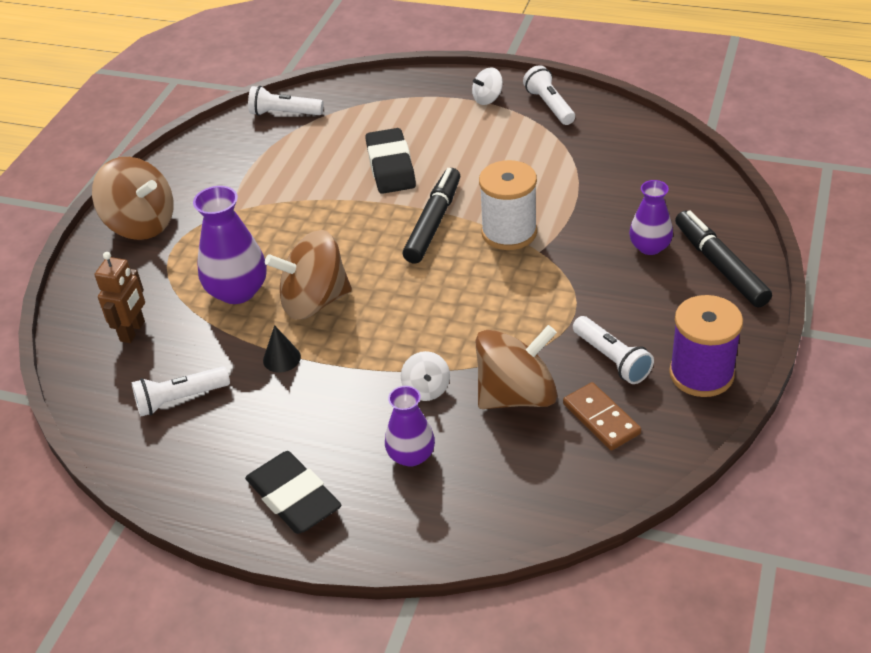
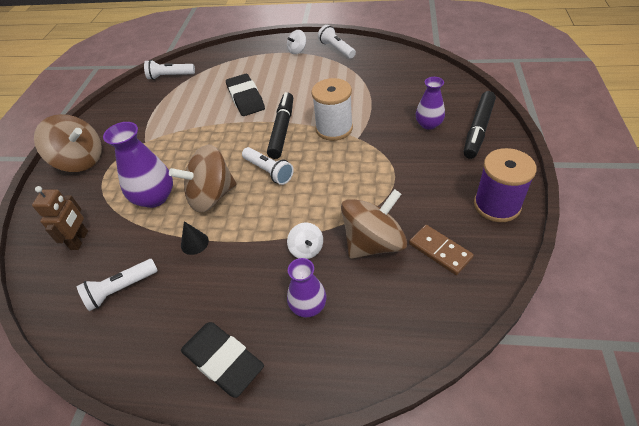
camera: 10 degrees left, 5 degrees up
white flashlight [573,316,654,384] -> white flashlight moved to [242,147,294,185]
black marker [675,210,772,308] -> black marker turned 120 degrees counterclockwise [464,91,496,159]

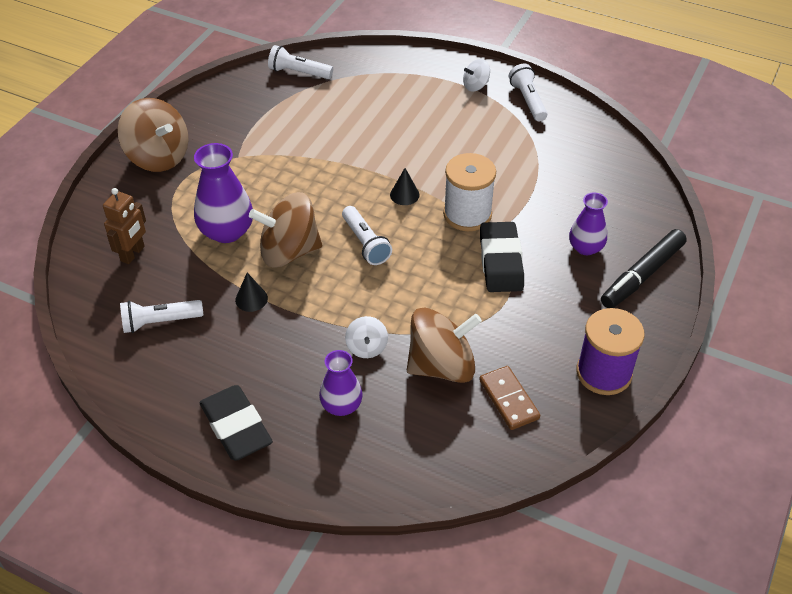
camera: 15 degrees right, 0 degrees up
black eraser [226,74,265,116] -> black eraser moved to [480,222,524,292]
black marker [267,92,293,159] -> black cone [390,168,420,205]

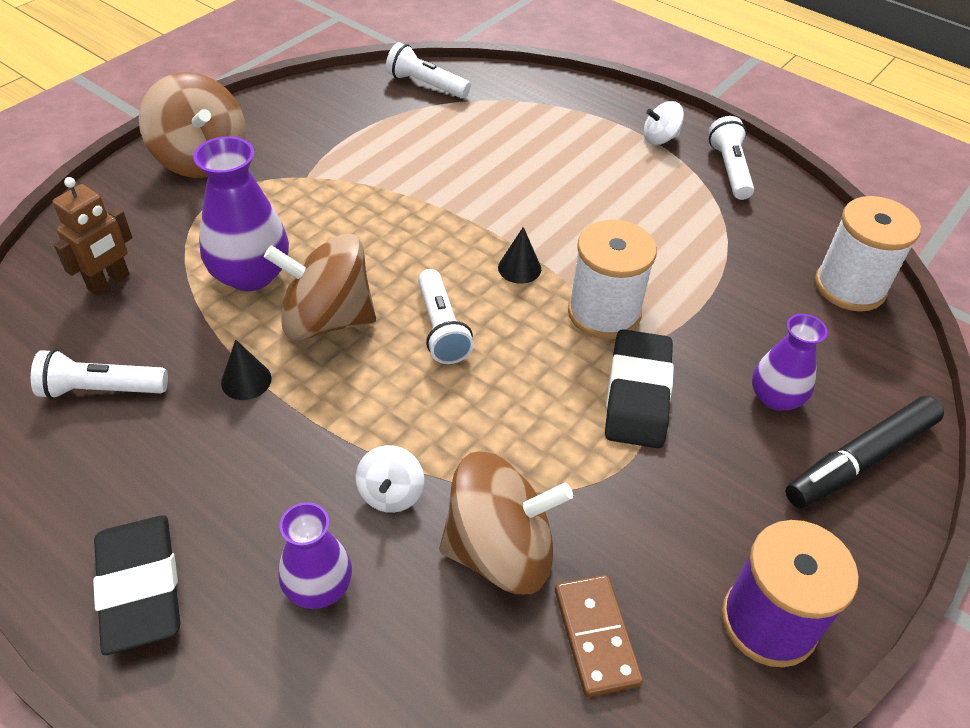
camera: 10 degrees right, 0 degrees up
none -> white spool [815,196,921,312]

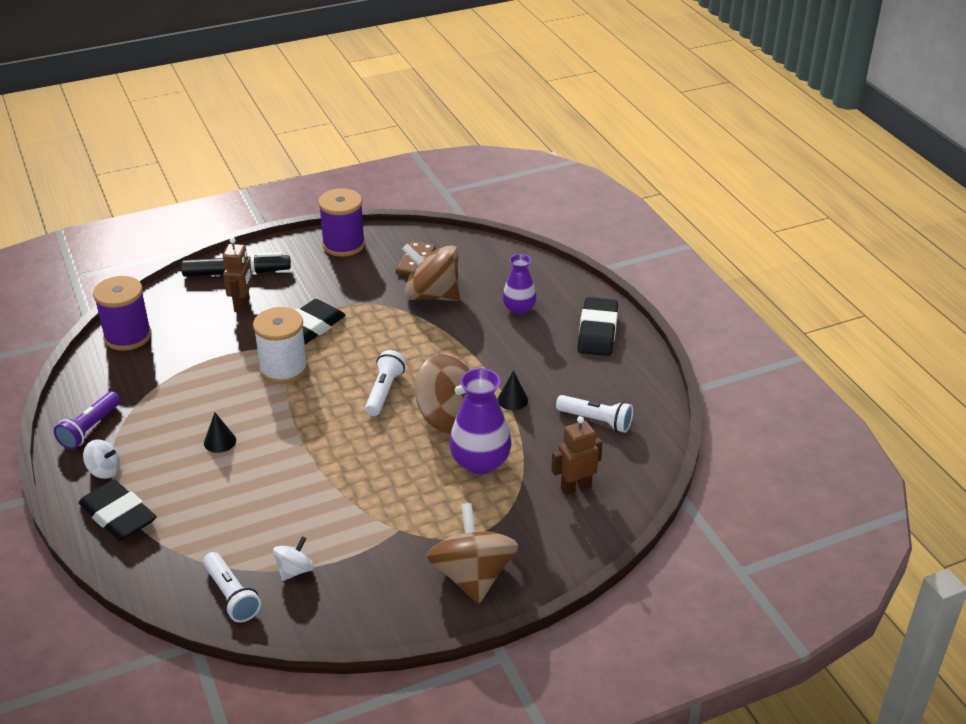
camera: 150 degrees left, 10 degrees down
white spinning top [356,445,424,513] -> white spinning top moved to [273,536,314,581]
black cone [498,227,541,284] -> black cone moved to [204,412,236,453]
white flashlight [708,116,754,200] -> purple flashlight [54,391,120,450]
purple vase [752,314,828,411] -> brown robot [223,238,253,313]
white spool [815,196,921,312] -> purple spool [93,276,151,351]
none -> black eraser [79,480,157,541]

